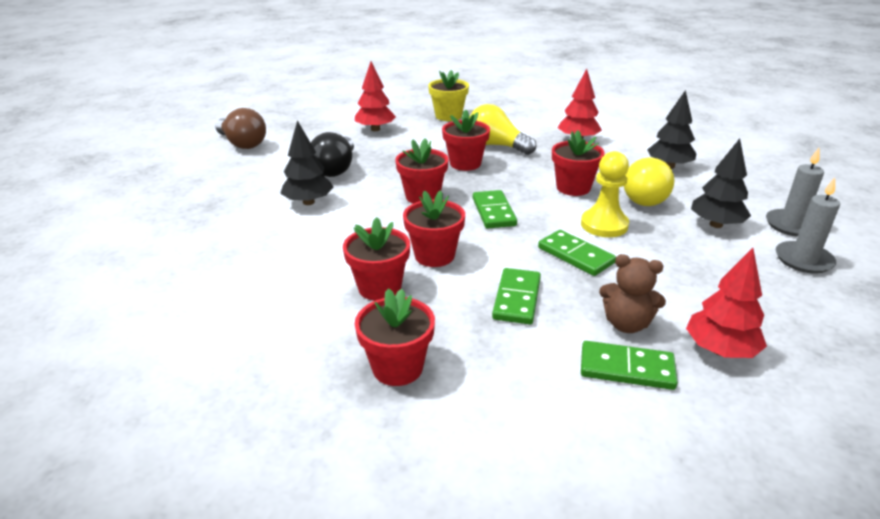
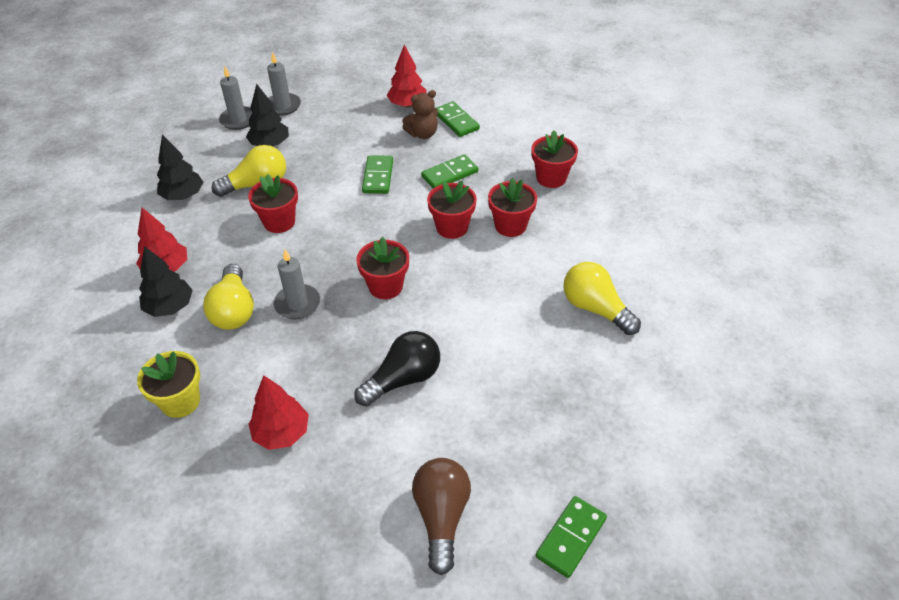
camera: 135 degrees left, 15 degrees up
black tree [280,120,334,205] -> black tree moved to [139,246,193,317]
red flower pot [442,109,490,171] -> grey candle [274,249,320,319]
green domino [473,190,517,229] -> green domino moved to [536,496,607,578]
yellow pawn [581,151,629,237] -> none
brown teddy bear [599,254,666,333] -> brown teddy bear turned 90 degrees clockwise [402,90,438,139]
none -> yellow light bulb [563,262,641,335]

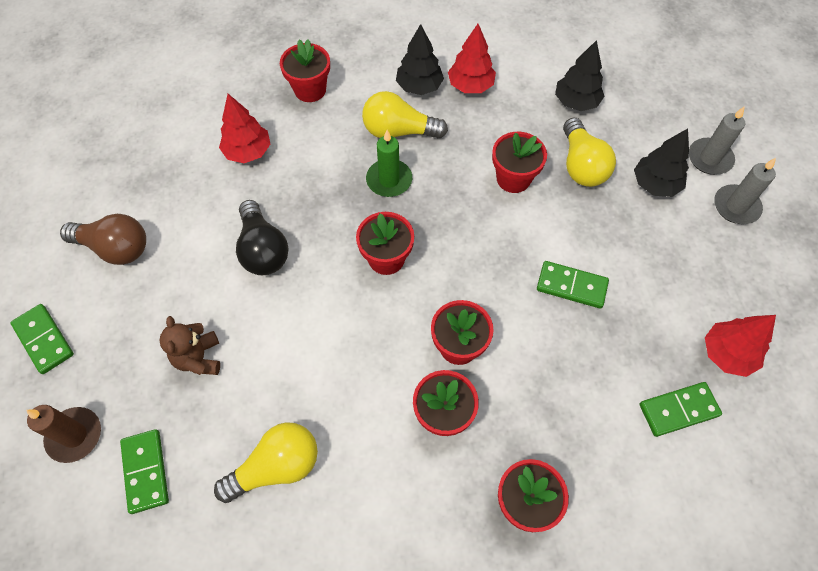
camera: 105 degrees right, 15 degrees up
yellow flower pot [137,351,200,418] -> red flower pot [280,40,330,102]
grey candle [274,249,320,319] -> green candle [366,130,412,197]
brown teddy bear [402,90,438,139] -> brown teddy bear moved to [159,316,220,375]
green domino [421,154,478,188] -> green domino moved to [120,429,169,514]
none -> brown candle [26,405,101,463]

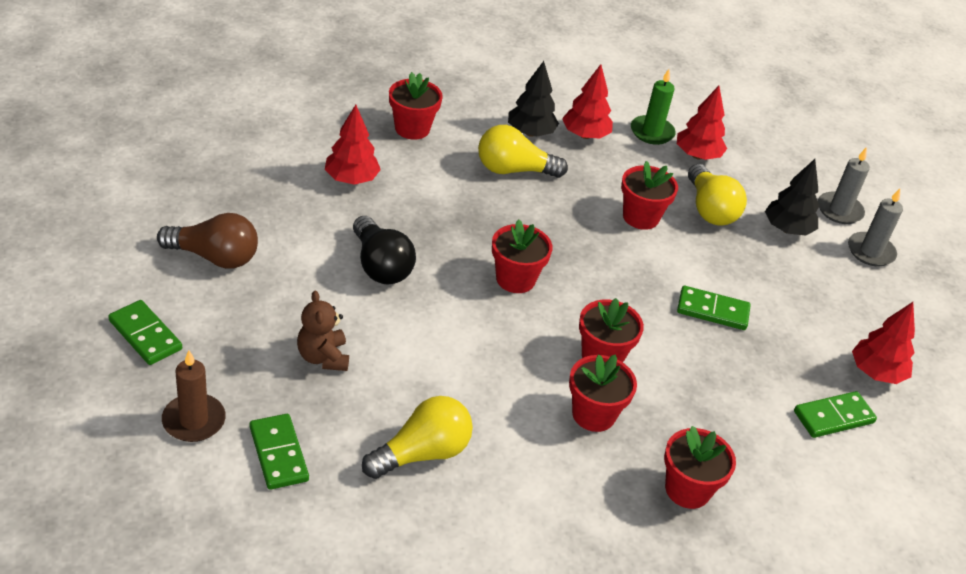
camera: 10 degrees left, 20 degrees down
green candle [366,130,412,197] -> green candle moved to [631,69,676,145]
black tree [555,40,605,111] -> red tree [677,86,727,160]

